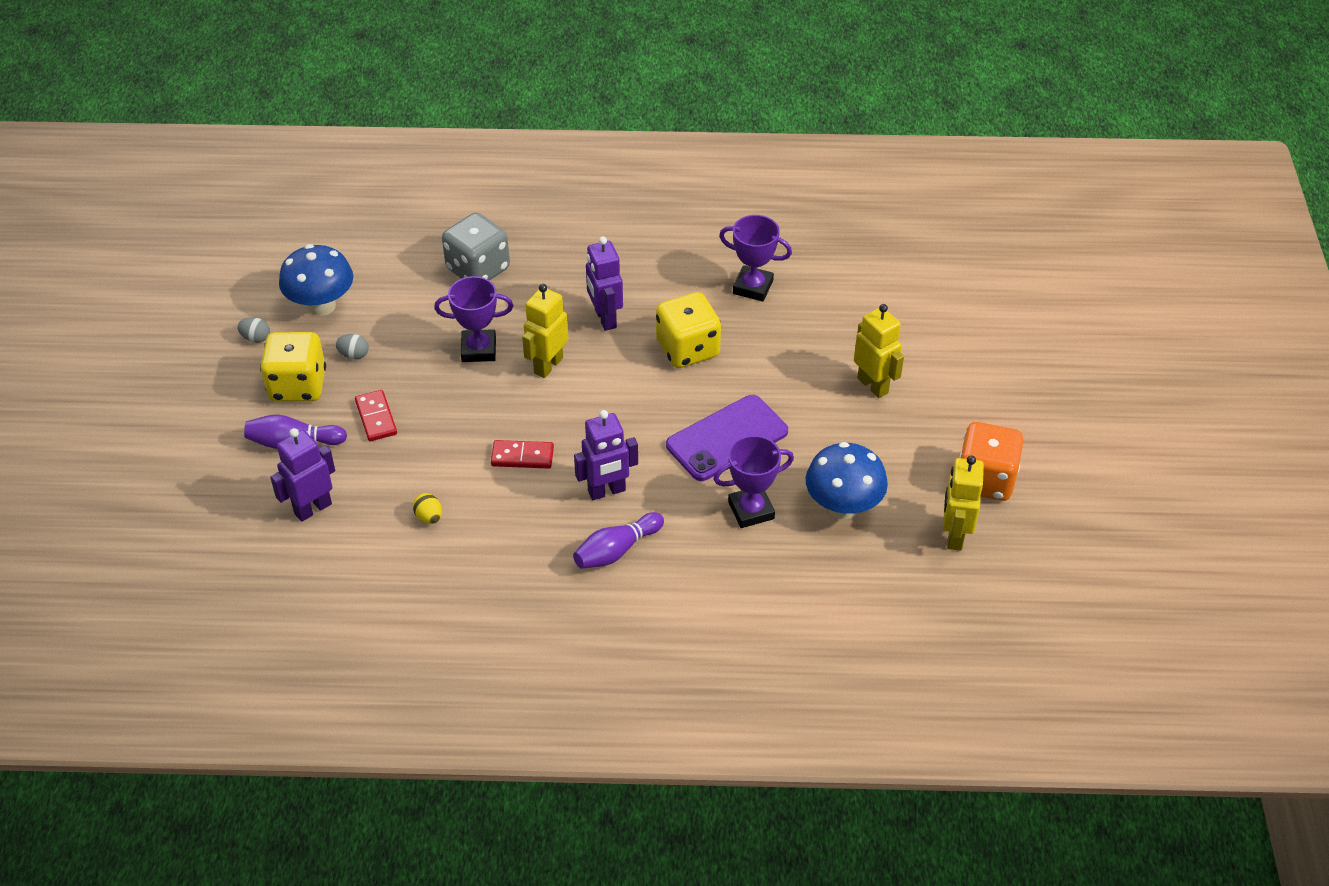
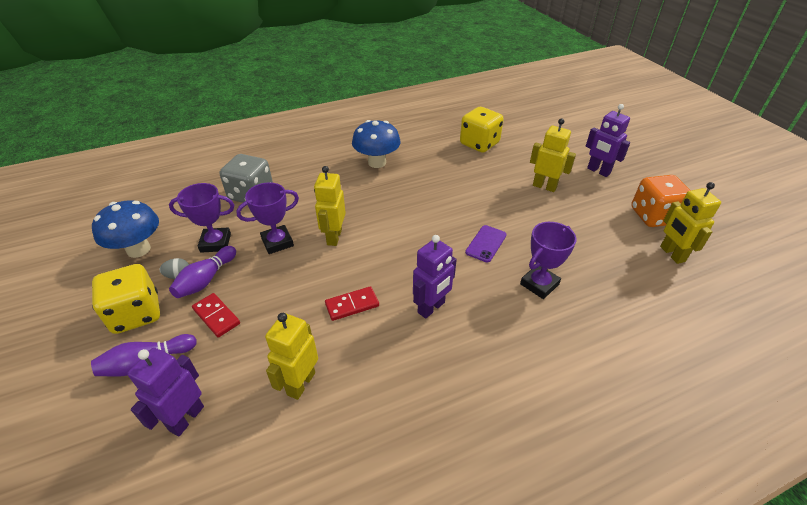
camera: 25 degrees left, 5 degrees down
grey egg [237,317,270,343] -> none
yellow egg [413,493,442,524] -> yellow robot [265,313,318,400]
purple bowling pin [573,512,664,569] -> purple bowling pin moved to [169,246,236,298]
purple robot [586,236,623,331] -> purple robot moved to [586,104,630,177]
yellow dice [656,292,721,368] -> yellow dice moved to [460,107,504,153]
purple phone [666,395,788,481] -> purple phone [465,225,507,262], size x0.57
purple trophy [719,215,792,302] -> purple trophy moved to [169,183,234,253]
blue mushroom [806,442,888,520] -> blue mushroom moved to [352,120,401,168]

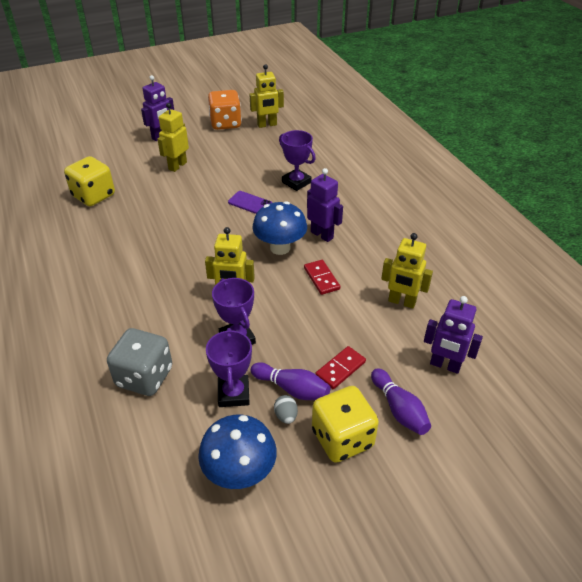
camera: 90 degrees left, 0 degrees up
blue mushroom [352,120,401,168] -> blue mushroom moved to [252,201,307,255]

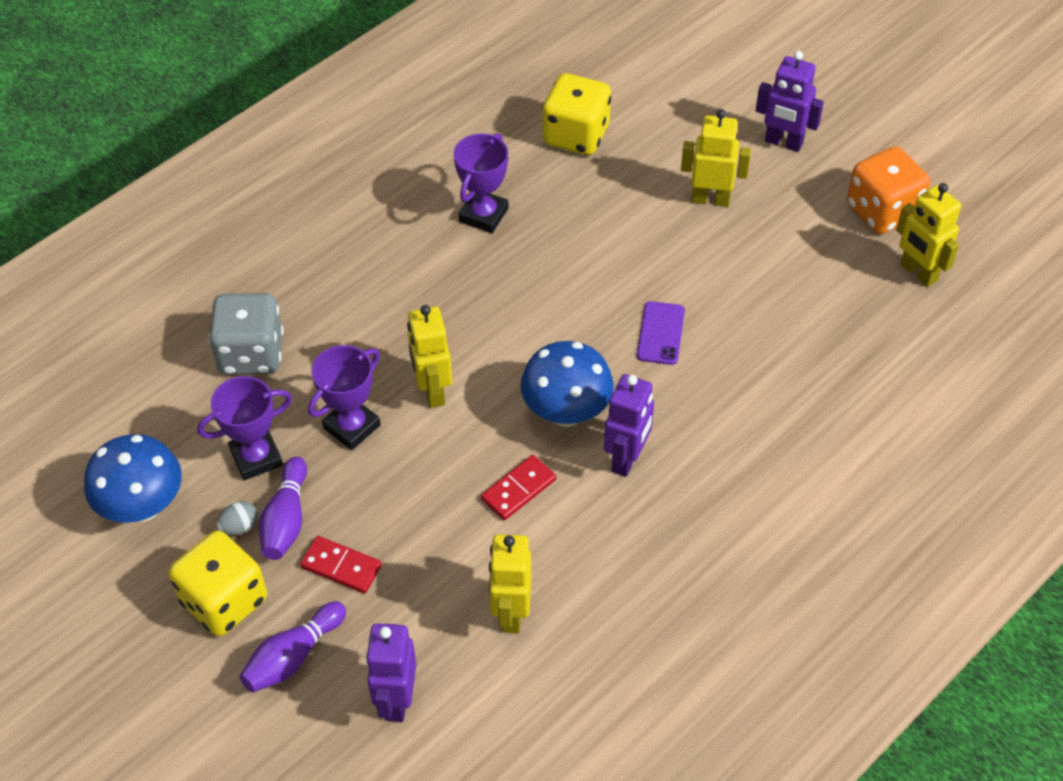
camera: 70 degrees right, 10 degrees up
purple trophy [279,130,316,191] -> purple trophy moved to [453,133,509,233]

